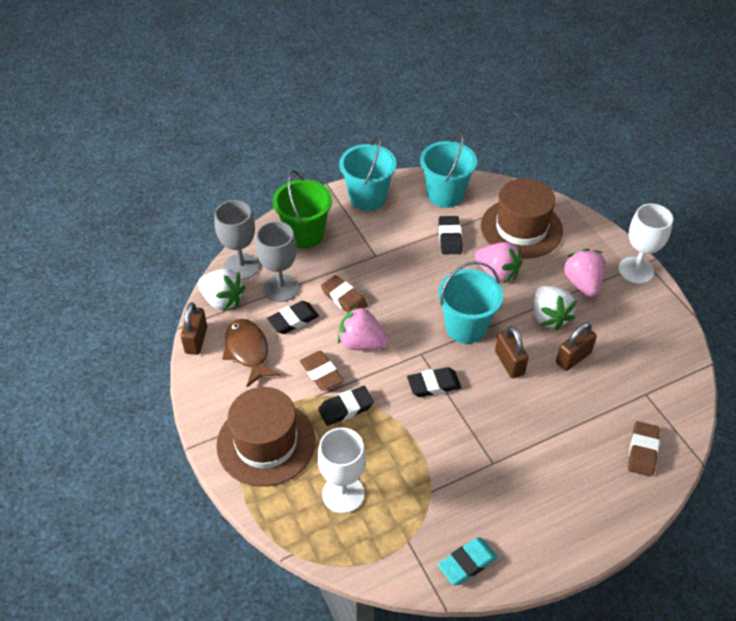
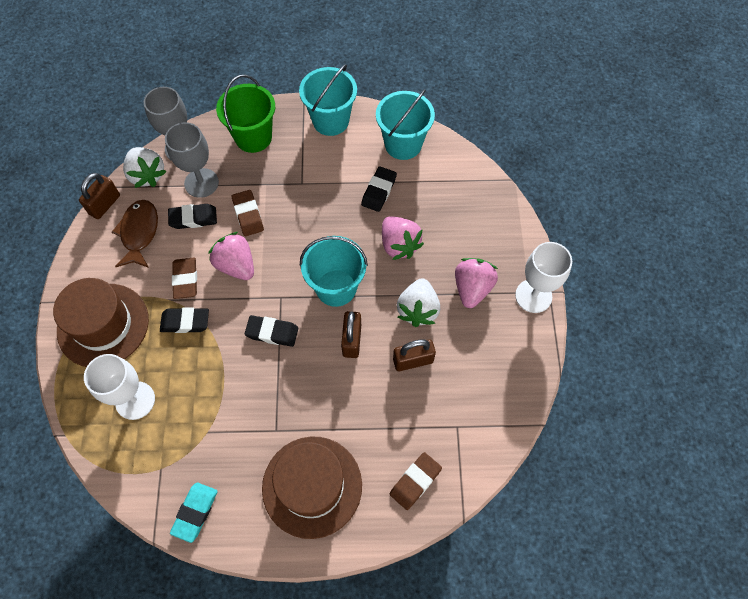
camera: 25 degrees right, 15 degrees up
turquoise eraser [438,538,498,585] -> turquoise eraser turned 60 degrees counterclockwise [170,482,218,543]
brown hat [481,178,563,258] -> brown hat moved to [262,436,362,539]

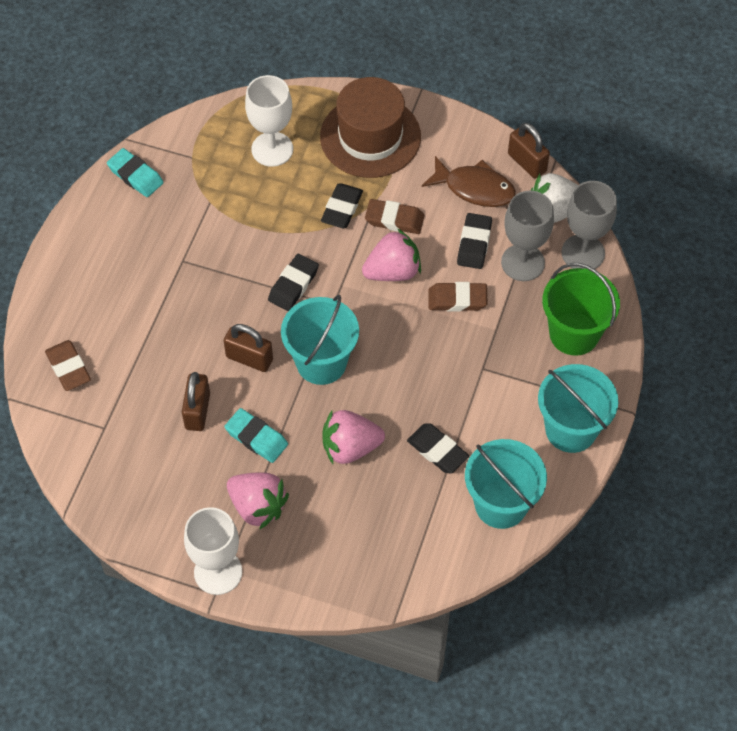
camera: 110 degrees right, 5 degrees down
brown hat [262,436,362,539] -> none
white strawberry [397,278,440,327] -> turquoise eraser [224,408,288,463]

